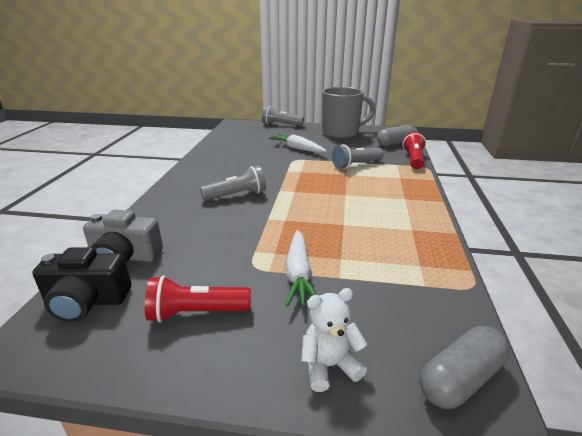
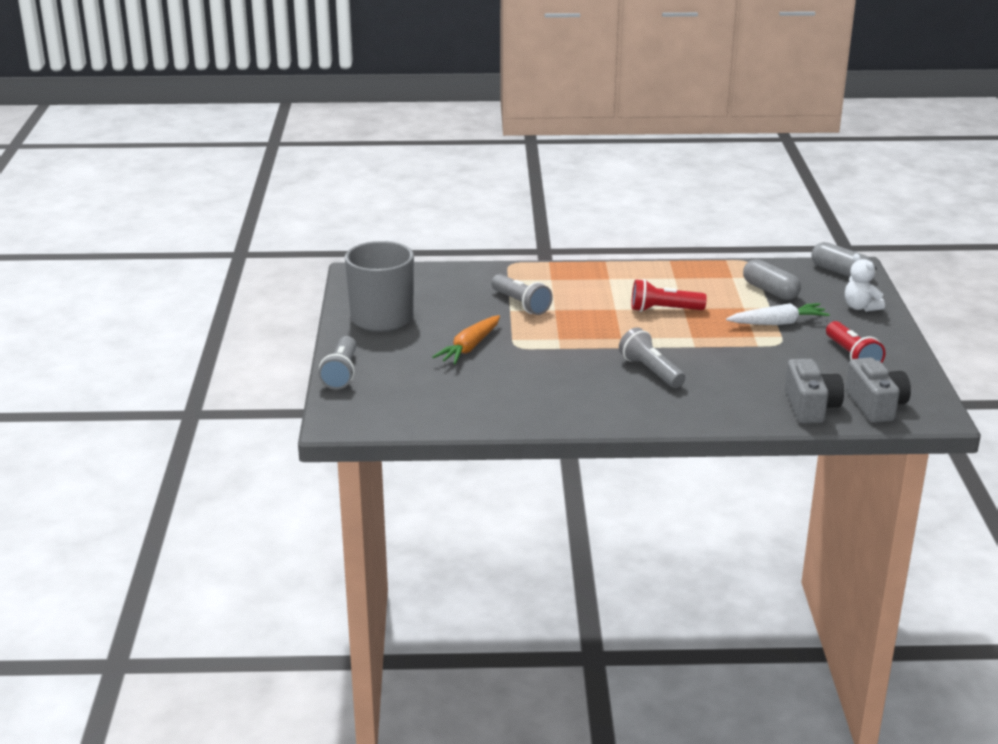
camera: 100 degrees left, 0 degrees up
black camera [33,247,131,322] -> grey camera [846,357,911,423]
white carrot [269,134,327,153] -> orange carrot [432,315,500,364]
grey capsule [377,125,415,146] -> grey capsule moved to [743,259,801,300]
red flashlight [403,132,426,169] -> red flashlight moved to [631,279,707,312]

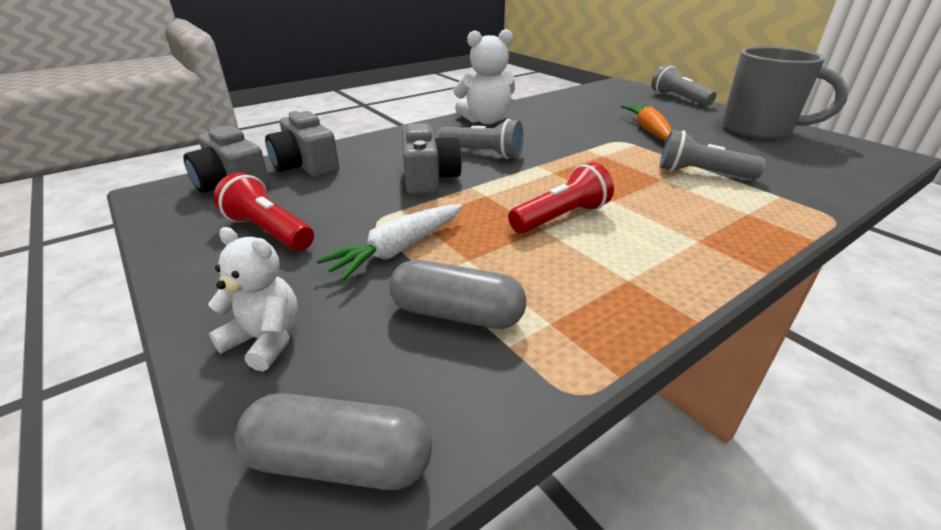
camera: 145 degrees right, 5 degrees up
none -> grey camera [402,123,462,194]
none -> white teddy bear [453,29,515,124]

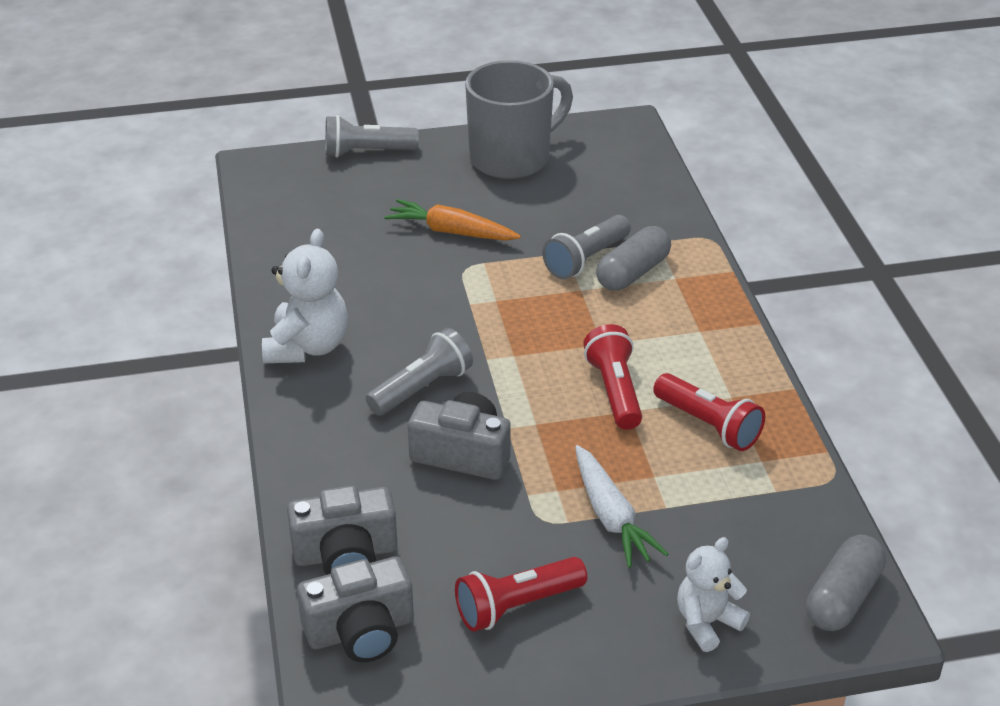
camera: 65 degrees left, 5 degrees up
grey capsule [389,260,526,329] -> grey capsule moved to [596,226,671,291]
none -> red flashlight [653,373,765,451]

